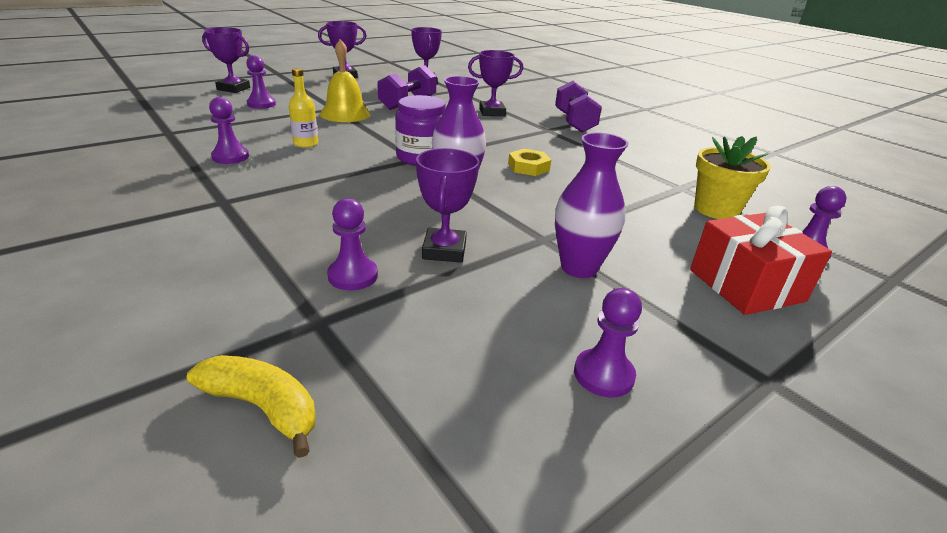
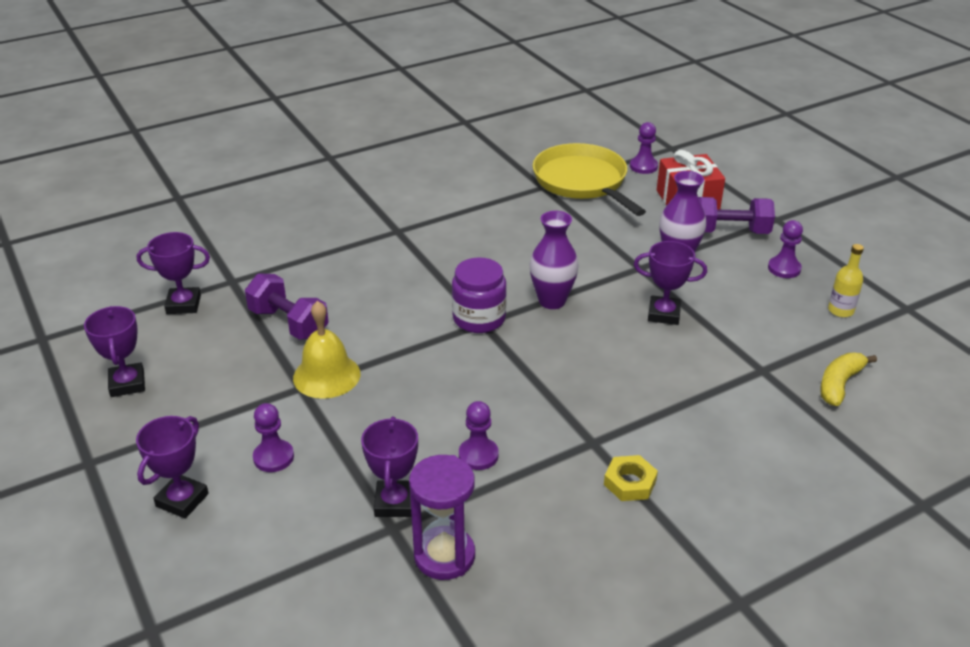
camera: 80 degrees left, 5 degrees up
yellow bottle [289,68,318,148] -> yellow bottle moved to [828,244,864,317]
purple pawn [327,198,378,290] -> none
purple trophy [468,50,523,116] -> purple trophy moved to [361,416,418,517]
yellow nut [508,149,551,176] -> yellow nut moved to [604,455,658,501]
purple dumbbell [555,81,602,132] -> purple dumbbell moved to [698,197,775,234]
yellow flower pot [694,136,771,219] -> yellow pan [533,143,646,216]
none -> purple hourglass [409,455,475,580]

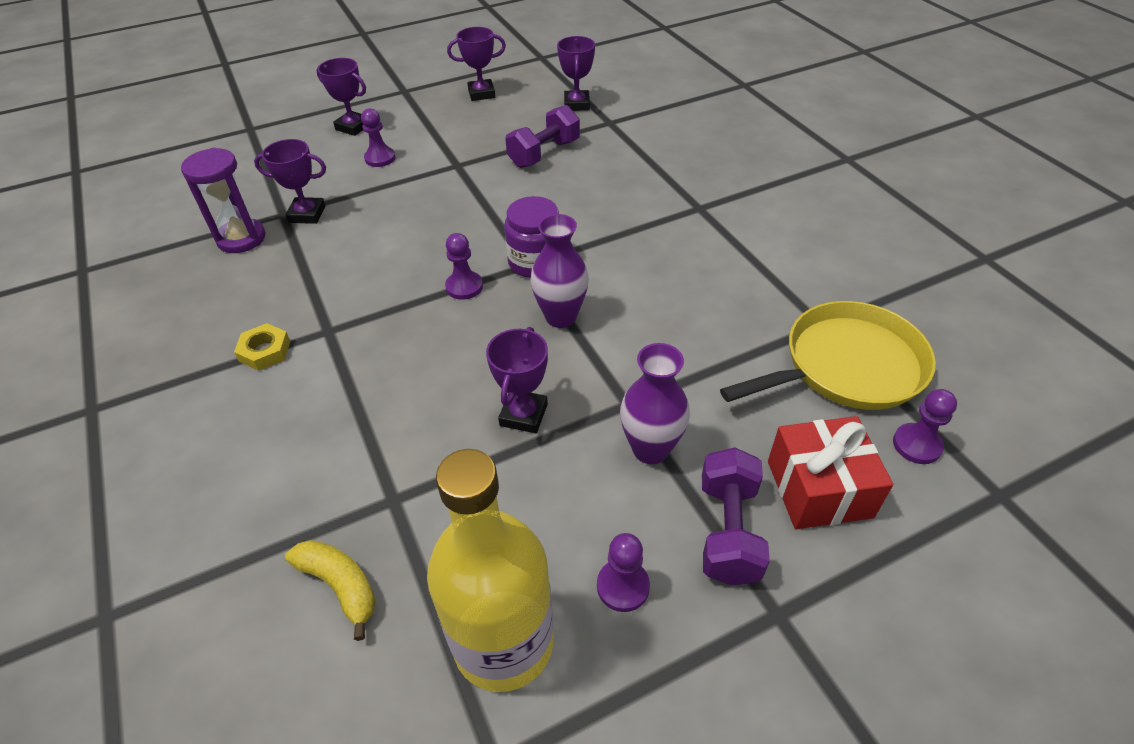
camera: 95 degrees right, 10 degrees up
yellow bell [293,301,360,399] -> none
purple pawn [459,401,499,470] -> purple pawn moved to [445,233,483,300]
yellow bottle [828,244,864,317] -> yellow bottle [427,449,554,692], size x2.41

